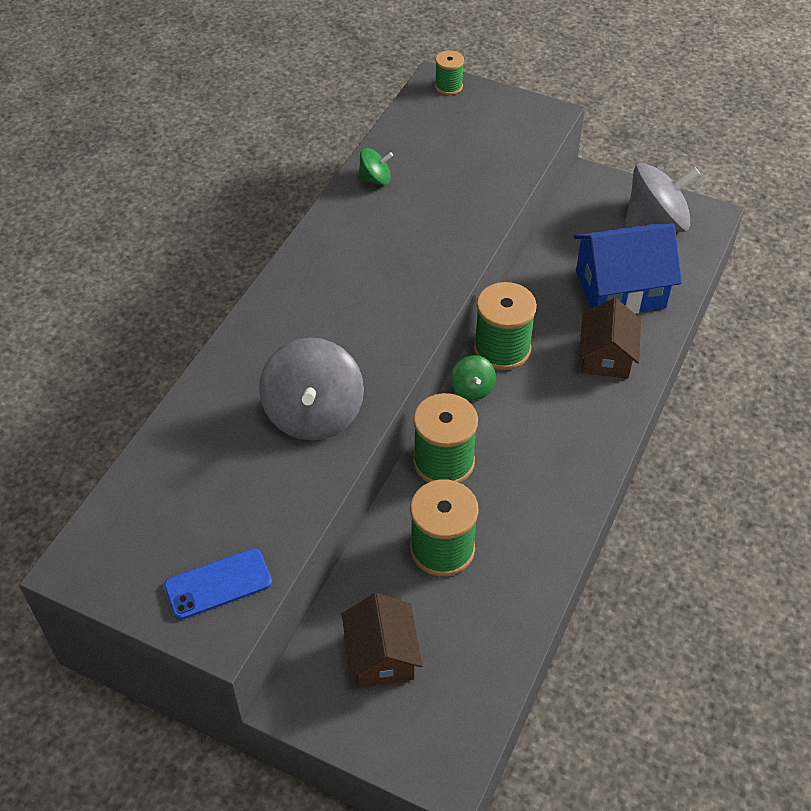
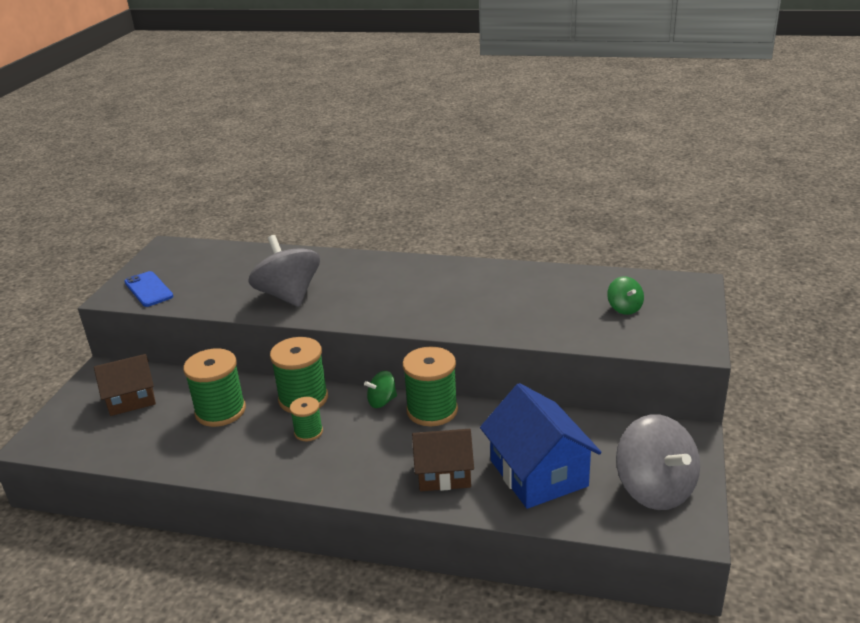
camera: 80 degrees right, 20 degrees down
grey spinning top [259,338,364,441] -> grey spinning top turned 75 degrees clockwise [248,235,320,307]
green spinning top [358,148,393,185] -> green spinning top moved to [607,276,644,315]
green spool [435,50,464,95] -> green spool moved to [290,397,323,441]

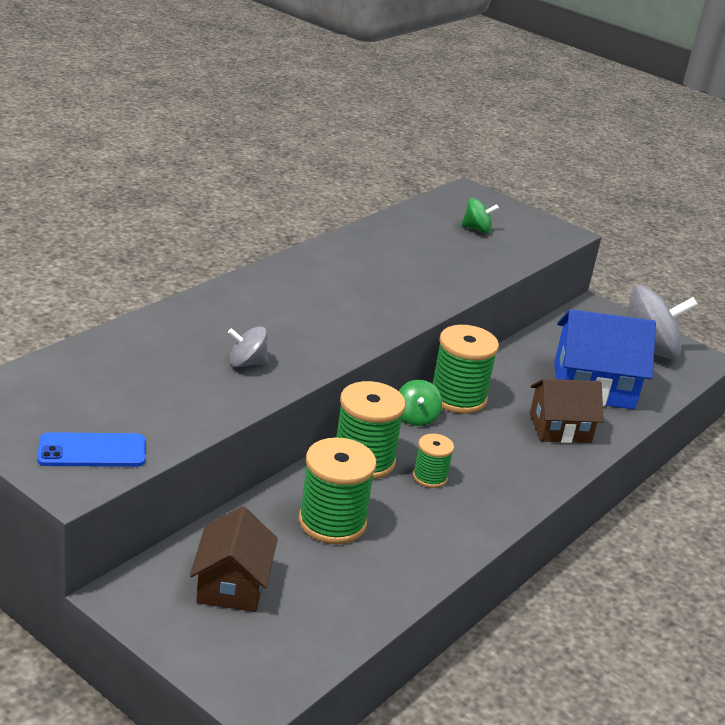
camera: 70 degrees left, 0 degrees up
grey spinning top [248,235,320,307] -> grey spinning top [228,326,268,367], size x0.49
brown house [412,429,474,491] -> brown house turned 60 degrees clockwise [530,379,604,443]

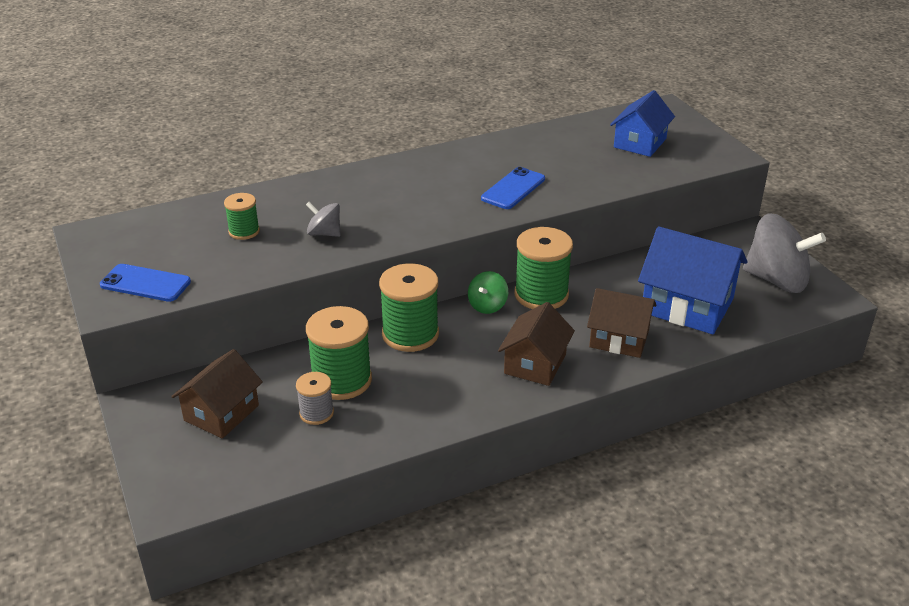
camera: 30 degrees right, 5 degrees up
green spool [413,434,454,488] -> green spool moved to [224,193,260,240]
green spinning top [461,198,499,234] -> blue house [610,90,675,157]
none -> grey spool [296,372,334,425]
none -> blue phone [481,167,545,209]
none -> brown house [498,302,575,386]

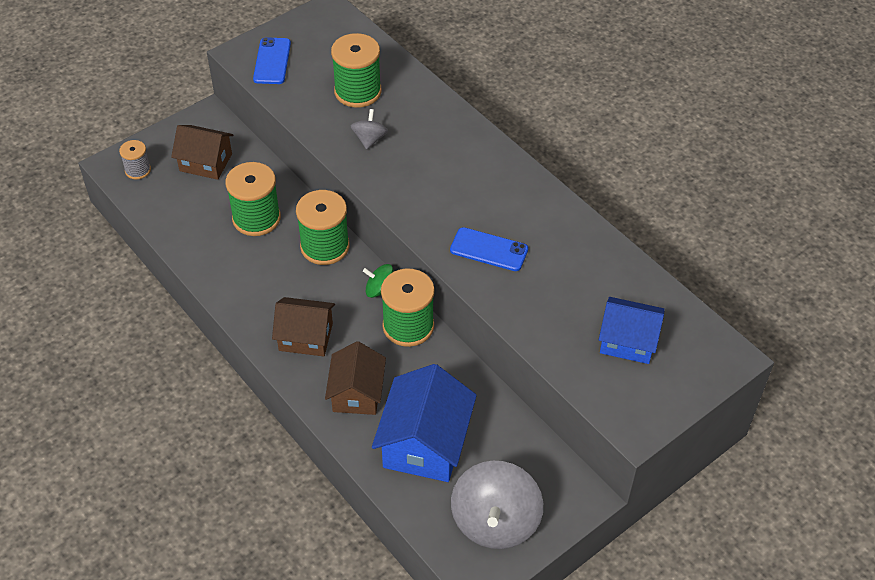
camera: 75 degrees right, 15 degrees up
green spool [224,193,260,240] -> green spool [331,33,382,108], size x1.82
grey spool [296,372,334,425] -> grey spool moved to [119,140,151,180]

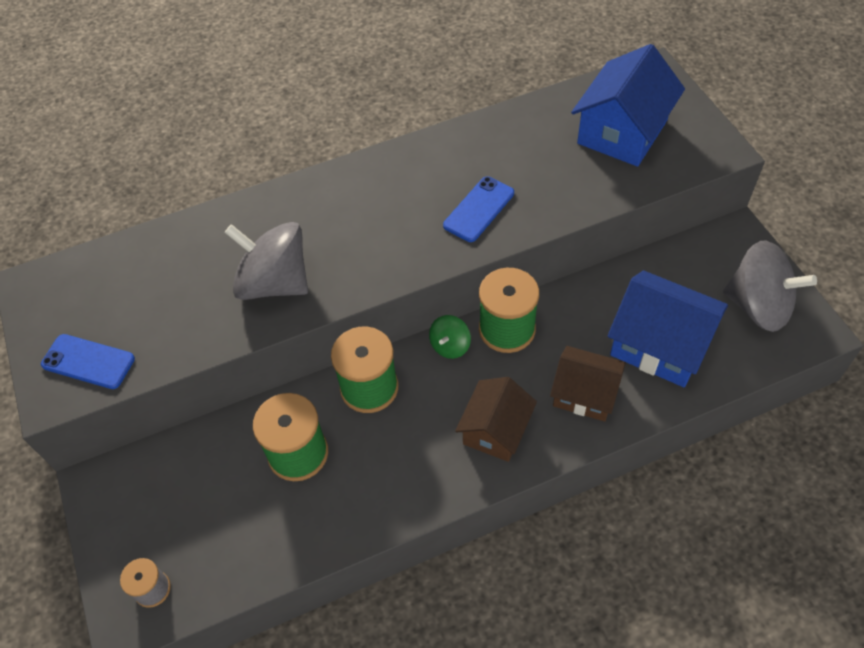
camera: 70 degrees left, 5 degrees up
brown house [171,125,233,180] -> none
green spool [331,33,382,108] -> none
grey spinning top [351,109,388,149] -> grey spinning top [224,222,308,300], size x2.03
blue house [599,297,665,364] -> blue house [571,44,685,167], size x1.51

